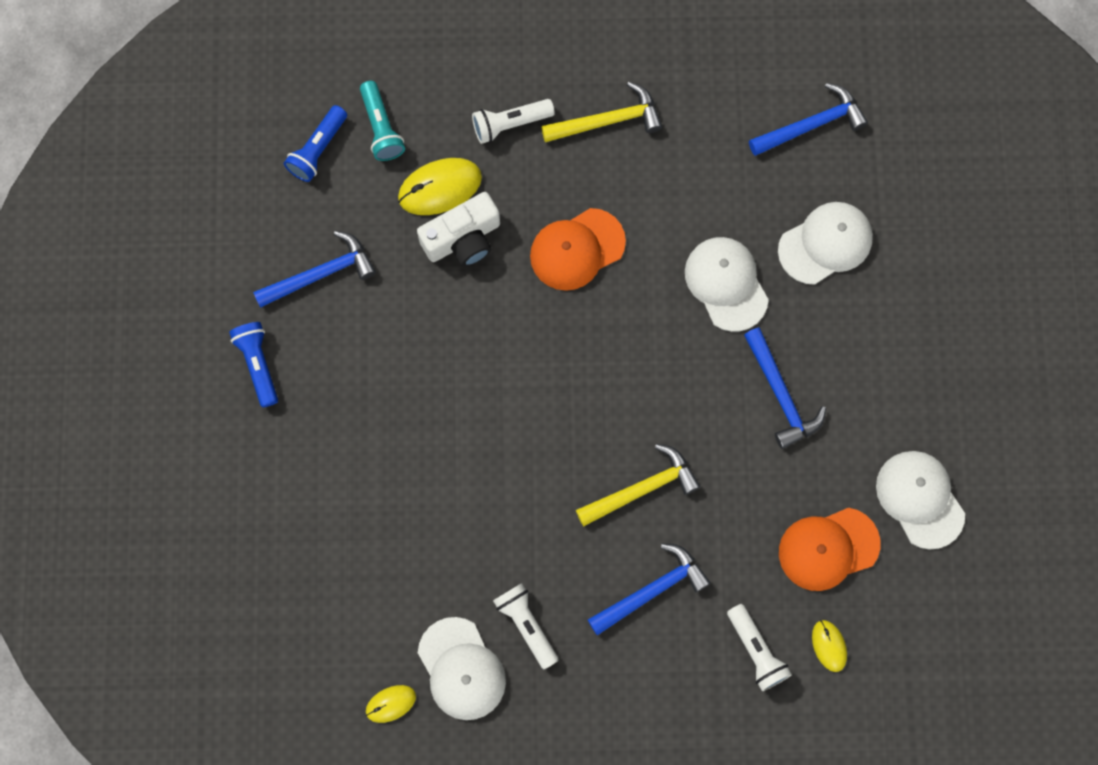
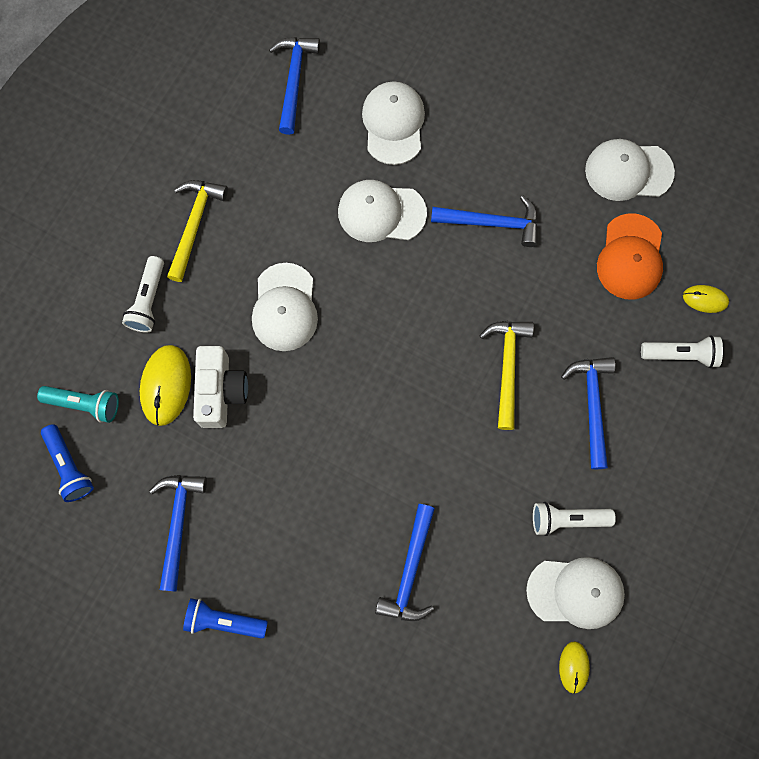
camera: 60 degrees left, 0 degrees up
orange cap [530,208,626,291] -> white cap [252,263,318,351]
none -> blue hammer [375,504,435,621]

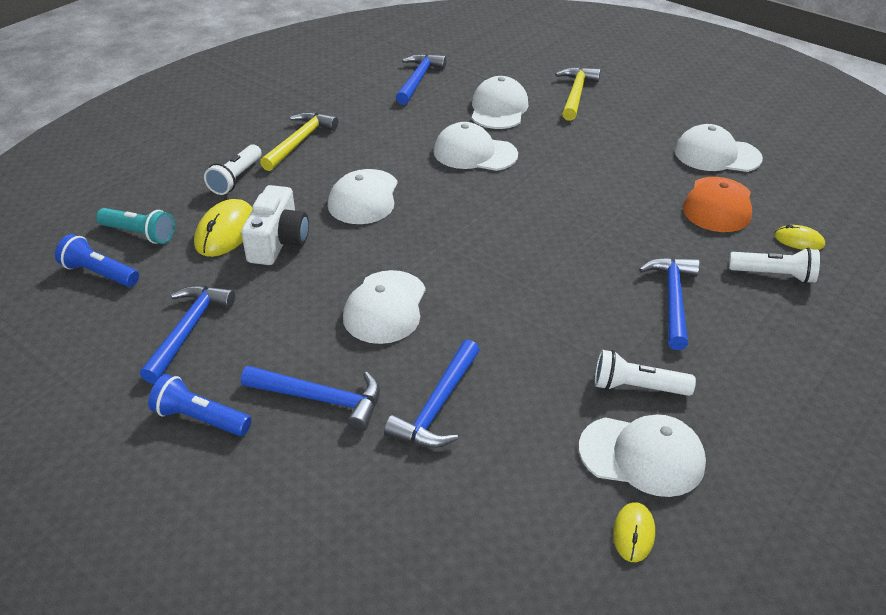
camera: 10 degrees right, 35 degrees down
blue flashlight [41,424,94,502] -> blue flashlight turned 135 degrees clockwise [55,234,139,287]
blue hammer [431,195,538,247] -> blue hammer moved to [241,366,380,432]
yellow hammer [480,321,534,430] -> yellow hammer moved to [555,67,601,121]
none -> white cap [343,270,426,344]

